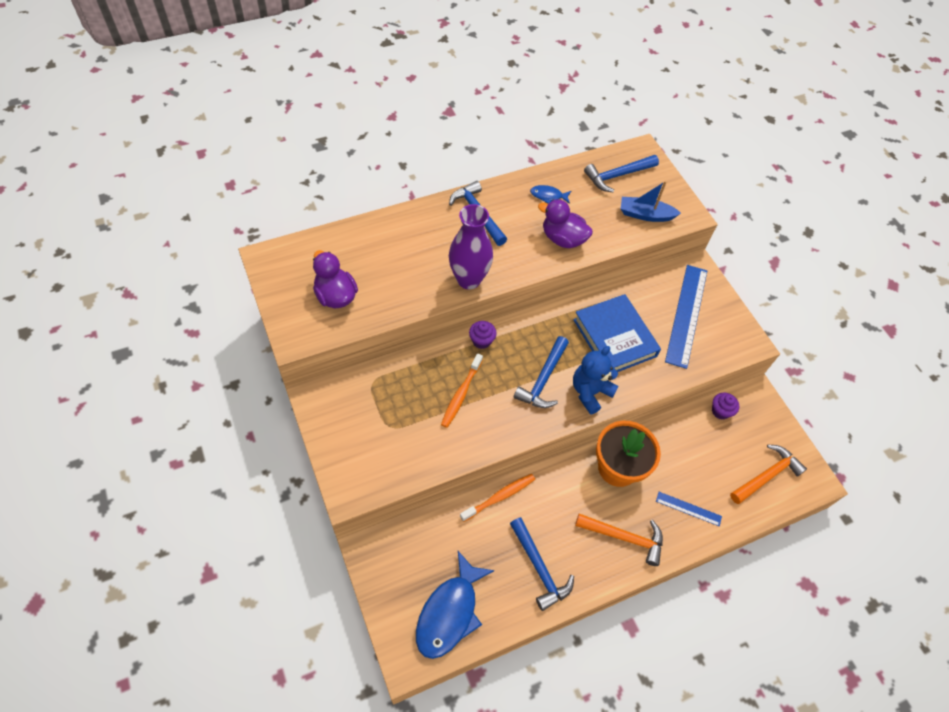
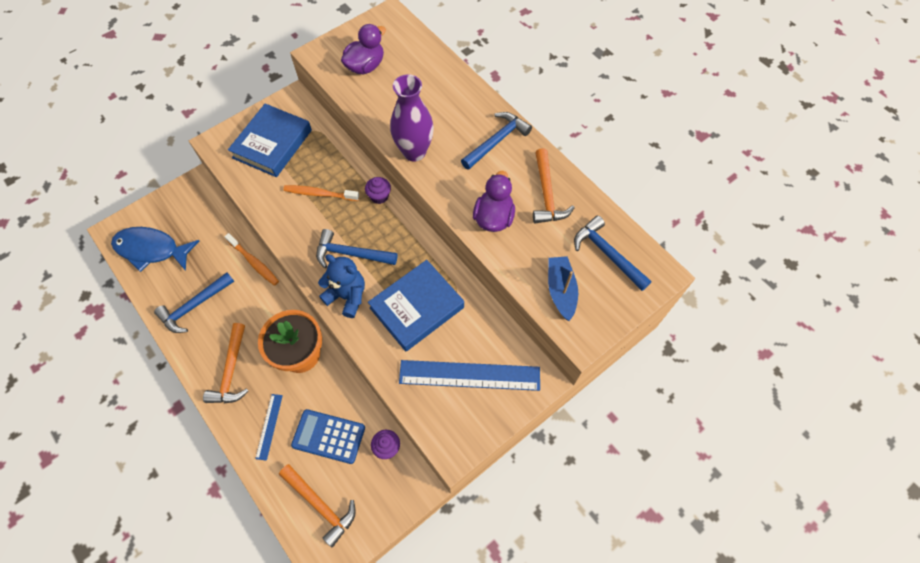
camera: 80 degrees right, 5 degrees up
blue fish [530,185,571,204] -> orange hammer [533,148,575,223]
none -> blue book [228,104,312,177]
none -> blue calculator [291,409,365,464]

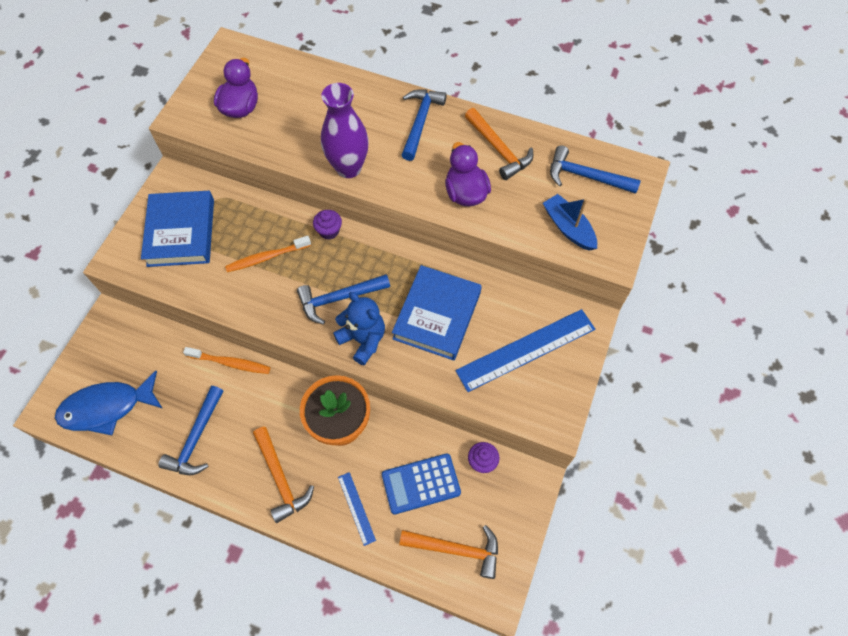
camera: 30 degrees left, 0 degrees up
blue teddy bear [318,254,365,318] -> blue teddy bear turned 45 degrees clockwise [333,292,385,365]

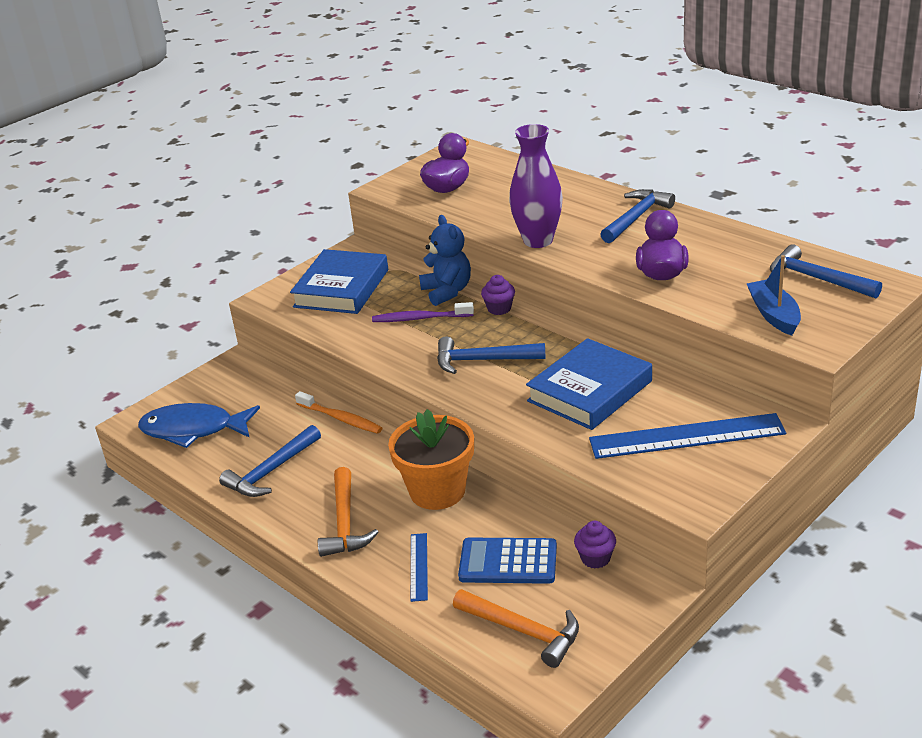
camera: 25 degrees right, 30 degrees down
orange toothbrush [225,236,311,272] -> purple toothbrush [372,302,474,322]
blue teddy bear [333,292,385,365] -> blue teddy bear moved to [419,215,471,306]
orange hammer [465,108,533,180] -> none

